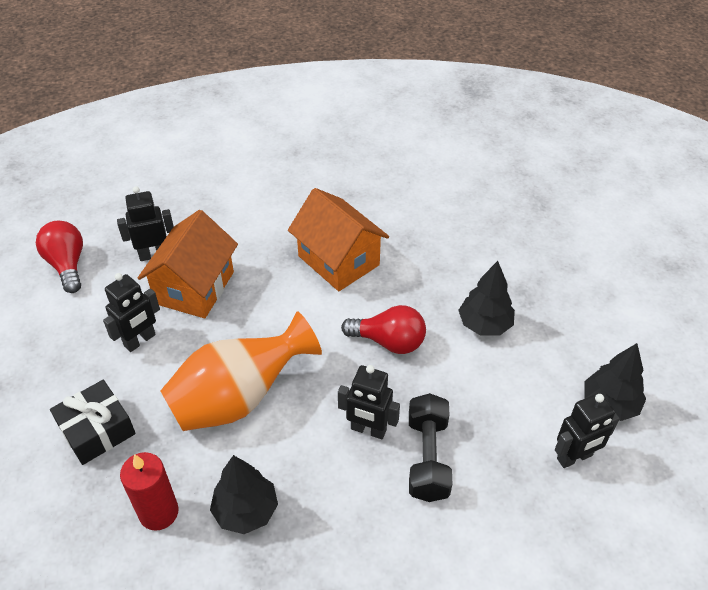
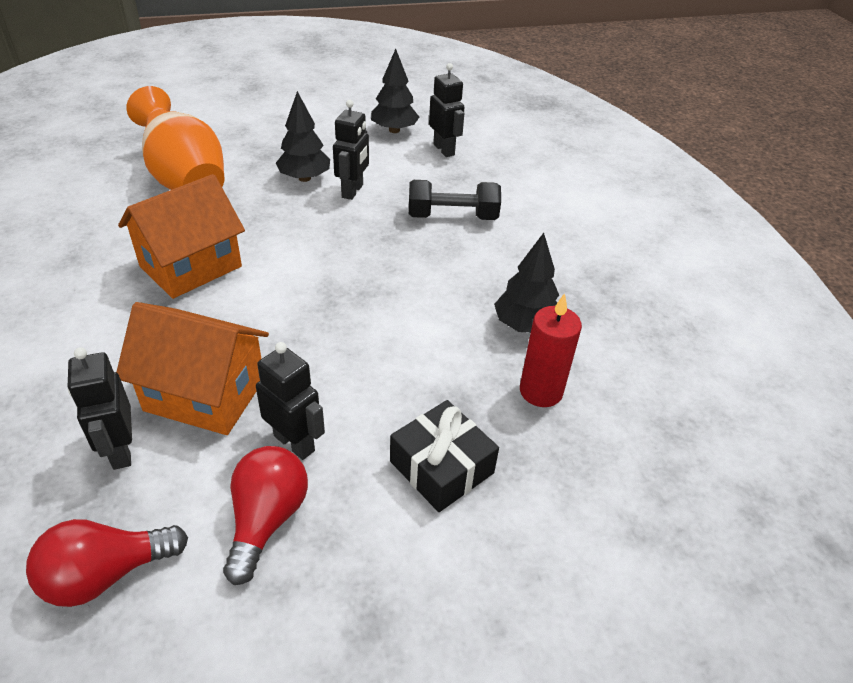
camera: 95 degrees left, 5 degrees down
orange vase [160,311,322,431] -> orange vase moved to [127,86,225,190]
black robot [338,365,400,439] -> black robot moved to [333,100,369,200]
red light bulb [341,305,426,354] -> red light bulb moved to [223,446,308,585]

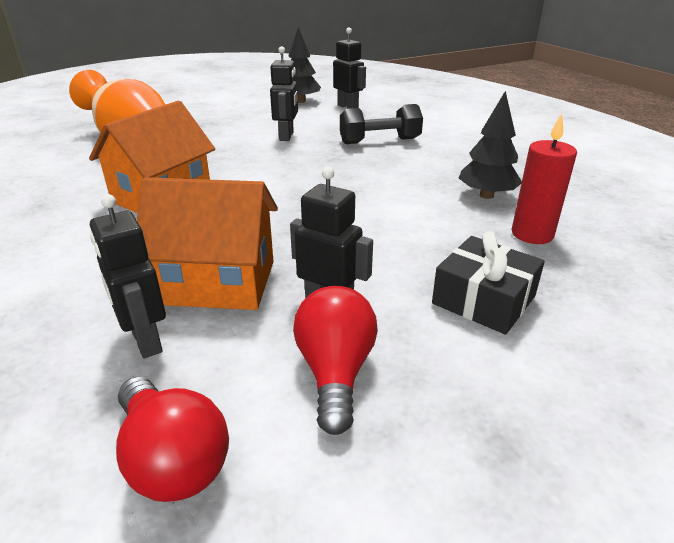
camera: 10 degrees left, 10 degrees down
red light bulb [26,519,188,607] -> red light bulb turned 90 degrees counterclockwise [116,377,229,502]
black tree [276,91,330,182] -> none

